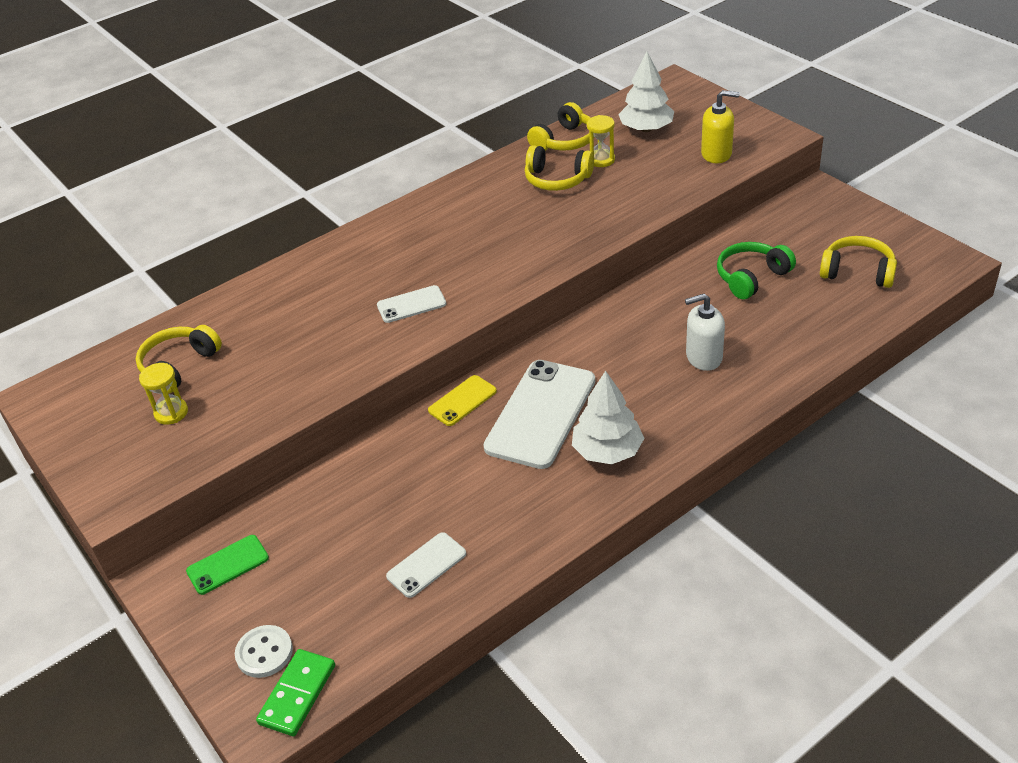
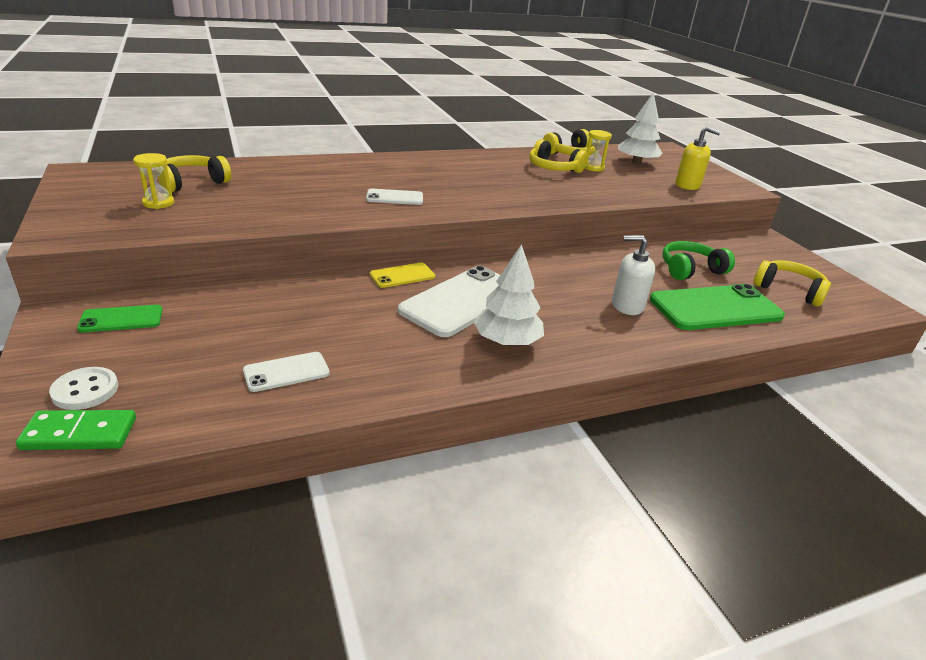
camera: 10 degrees right, 10 degrees down
green domino [256,649,335,736] -> green domino turned 45 degrees clockwise [16,410,136,450]
none -> green phone [650,284,785,330]

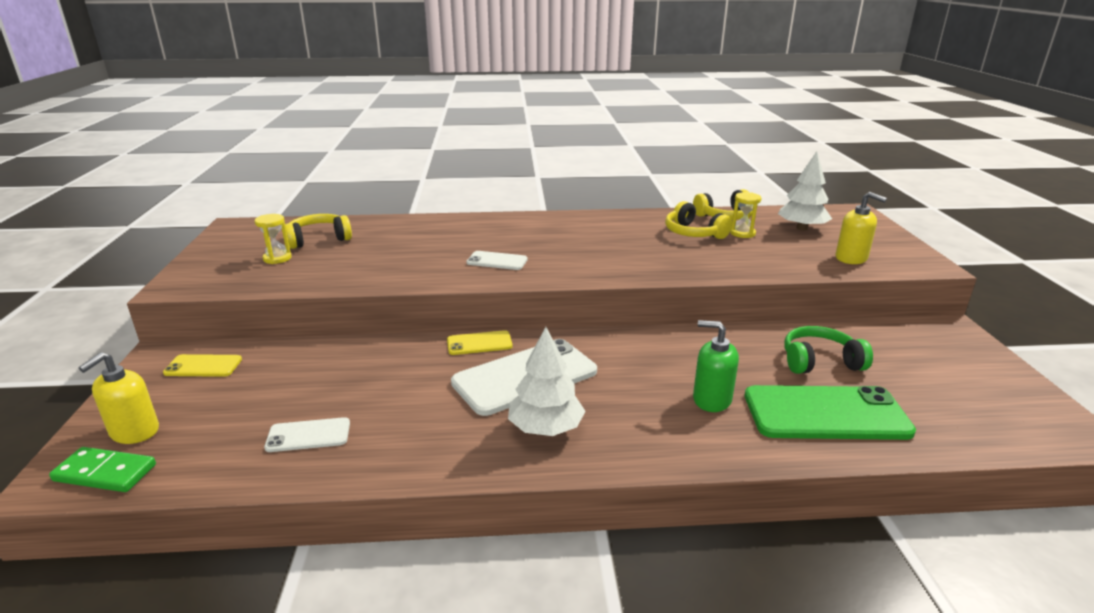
camera: 20 degrees right, 5 degrees down
white button [49,367,118,410] -> yellow soap dispenser [79,352,159,444]
green phone [77,305,163,332] -> yellow phone [163,354,242,377]
white soap dispenser [612,235,655,315] -> green soap dispenser [693,320,739,412]
yellow headphones [754,260,831,307] -> none

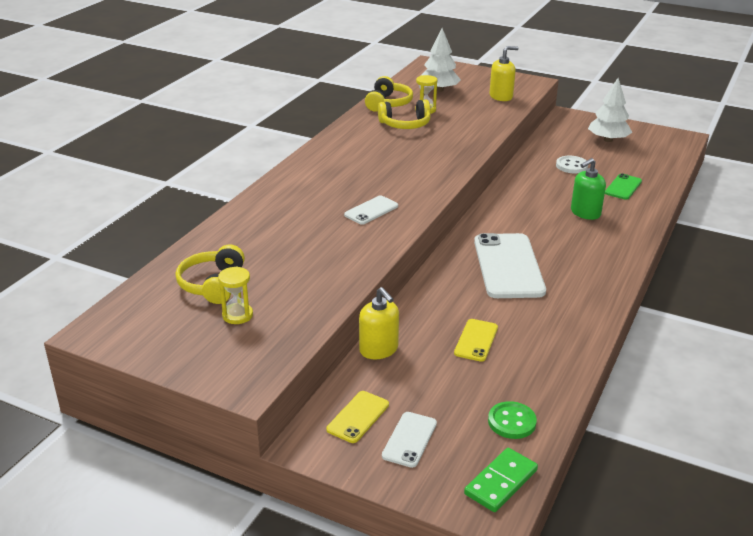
camera: 60 degrees left, 5 degrees up
yellow soap dispenser [79,352,159,444] -> yellow soap dispenser moved to [359,287,399,360]
white phone [264,417,350,452] -> white phone moved to [382,412,437,468]
yellow phone [447,330,512,355] -> yellow phone moved to [454,319,498,362]
white tree [508,327,585,436] -> white tree moved to [588,78,632,142]
green phone [745,385,916,440] -> green phone [605,173,642,200], size x0.50
green headphones [785,326,873,374] -> white button [556,156,588,173]
none -> green button [488,401,537,439]

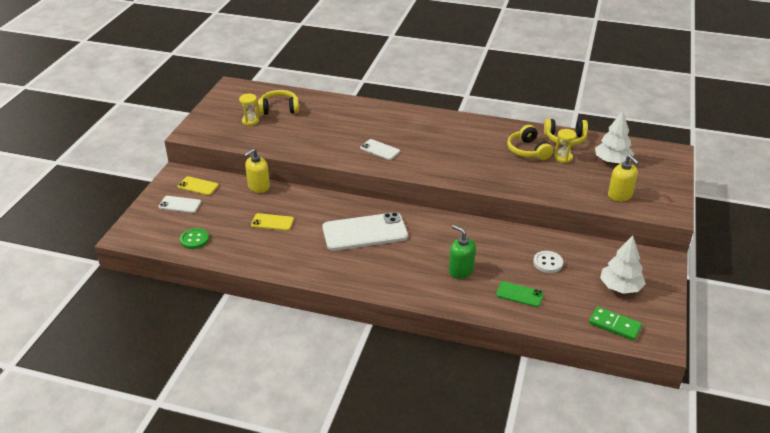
camera: 80 degrees right, 5 degrees up
green domino [464,448,538,512] -> green domino moved to [589,307,642,341]

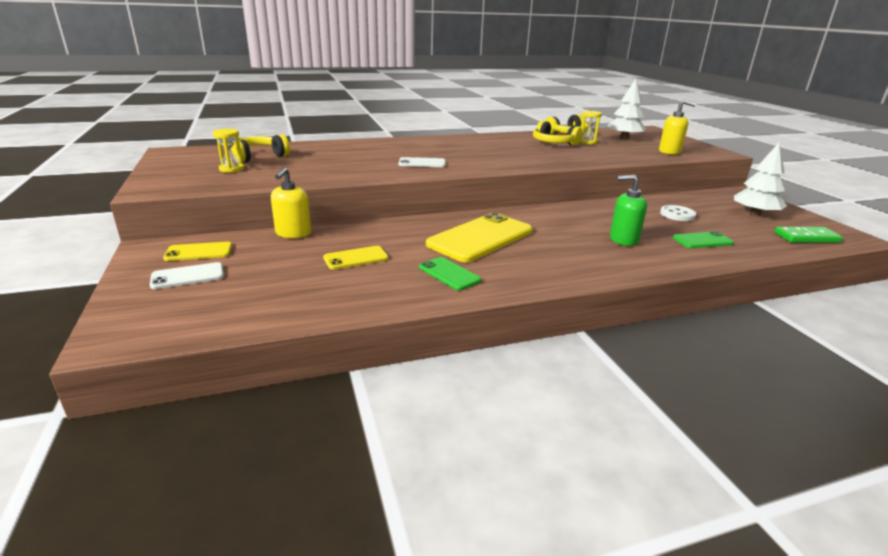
camera: 35 degrees left, 10 degrees down
green button [180,228,209,249] -> none
white phone [322,212,408,251] -> yellow phone [426,212,533,262]
none -> green phone [419,257,481,291]

